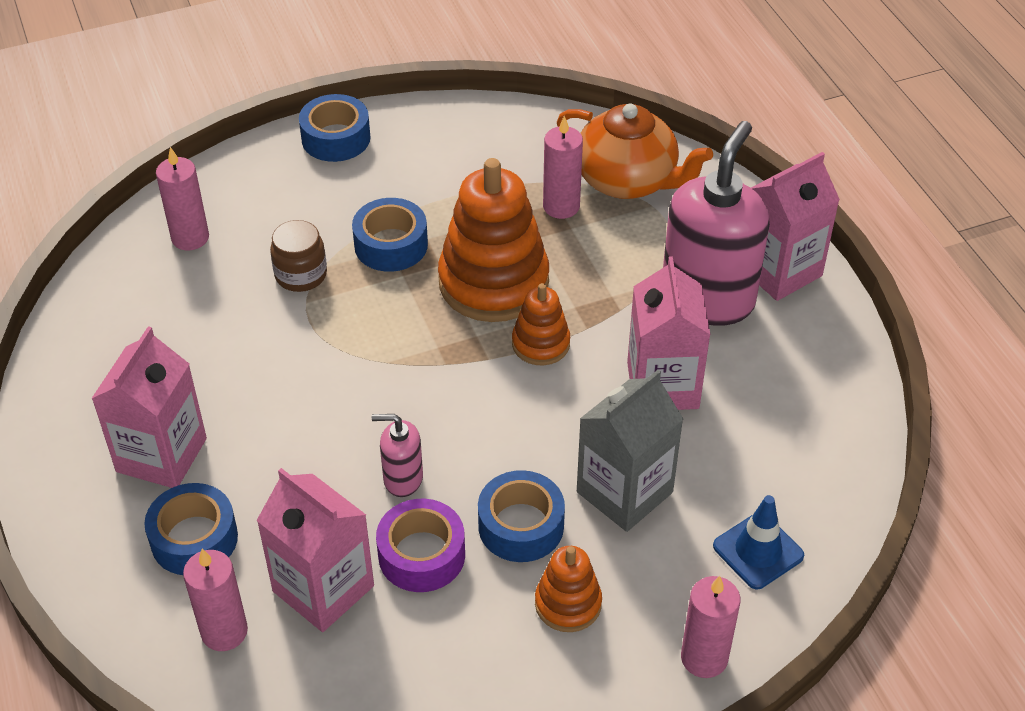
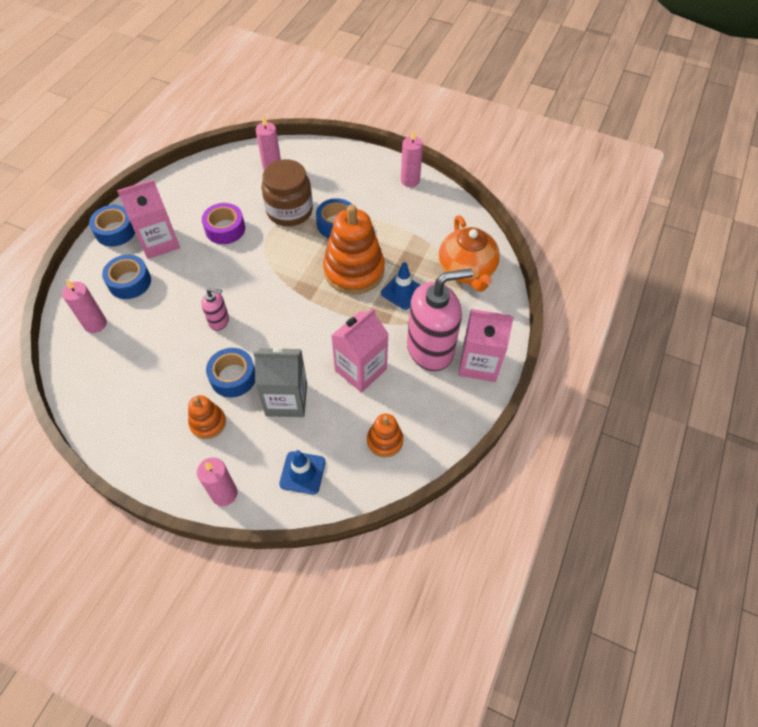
camera: 45 degrees right, 10 degrees up
pink carton [256,468,374,632] -> none
brown jar [270,220,327,292] -> brown jar [262,159,313,226], size x1.71
blue tape [299,94,371,162] -> blue tape moved to [89,205,135,247]
pink soap dispenser [372,414,423,497] -> pink soap dispenser turned 135 degrees clockwise [201,288,229,331]
purple tape [376,499,465,592] -> purple tape moved to [202,203,245,244]
orange stacking toy [512,283,570,365] -> orange stacking toy moved to [367,413,404,458]
pink candle [543,116,583,219] -> pink candle moved to [401,130,423,187]
none -> blue traffic cone [381,262,420,310]

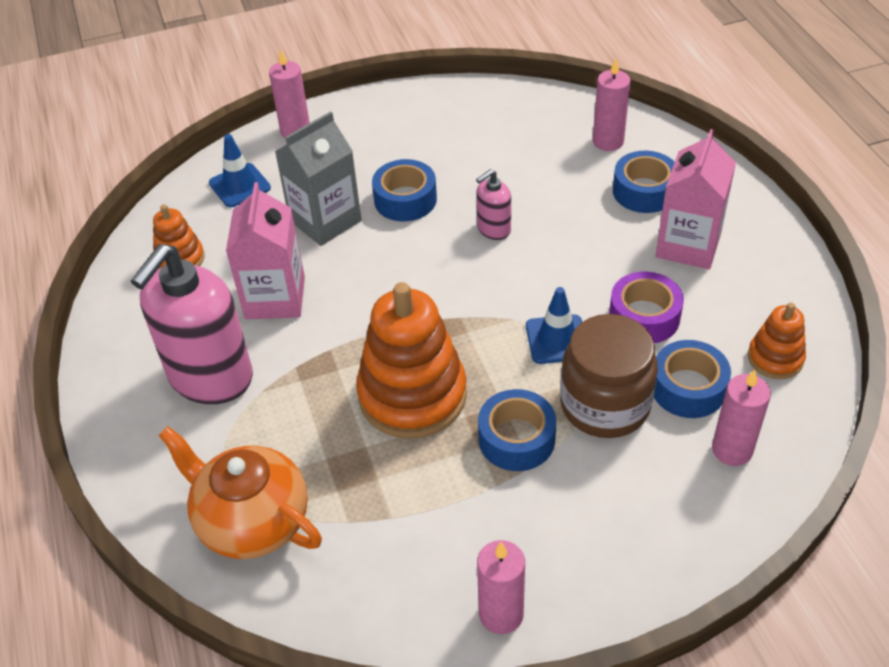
camera: 140 degrees right, 10 degrees down
blue tape [89,205,135,247] -> blue tape moved to [654,340,731,418]
orange stacking toy [188,395,226,439] -> orange stacking toy moved to [748,303,806,379]
blue traffic cone [381,262,420,310] -> blue traffic cone moved to [526,287,582,364]
pink carton [459,309,514,382] -> none

